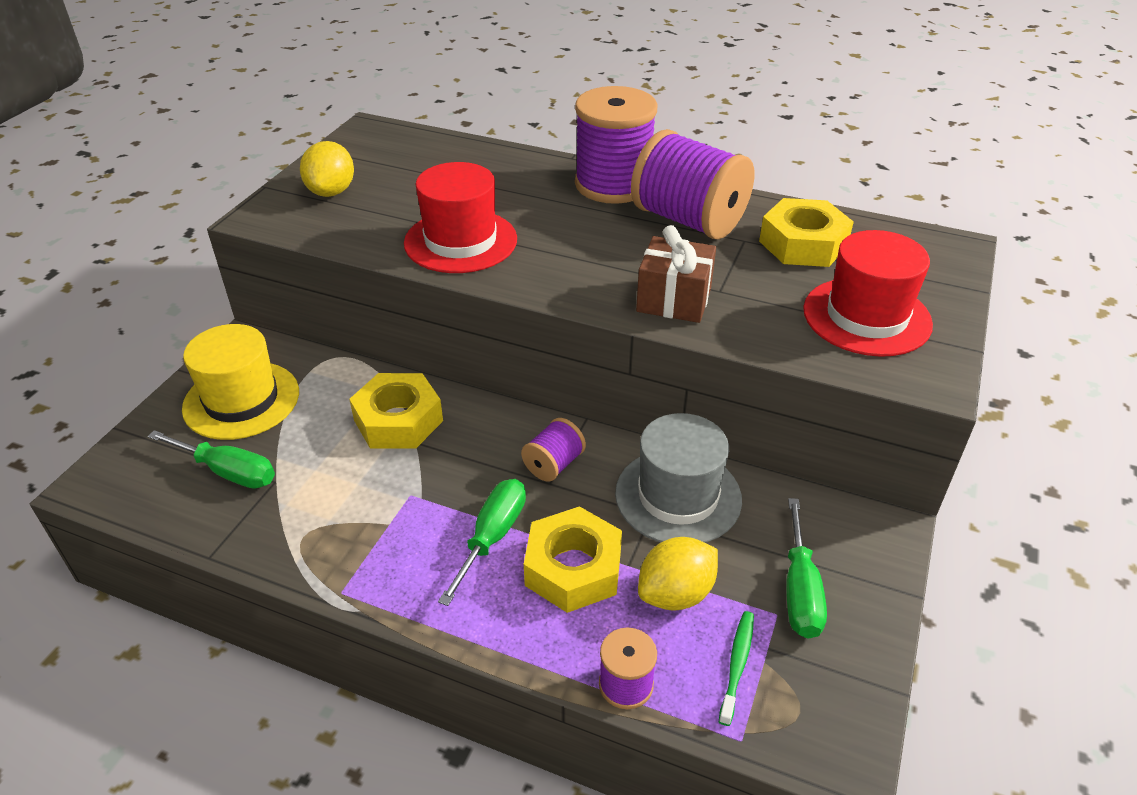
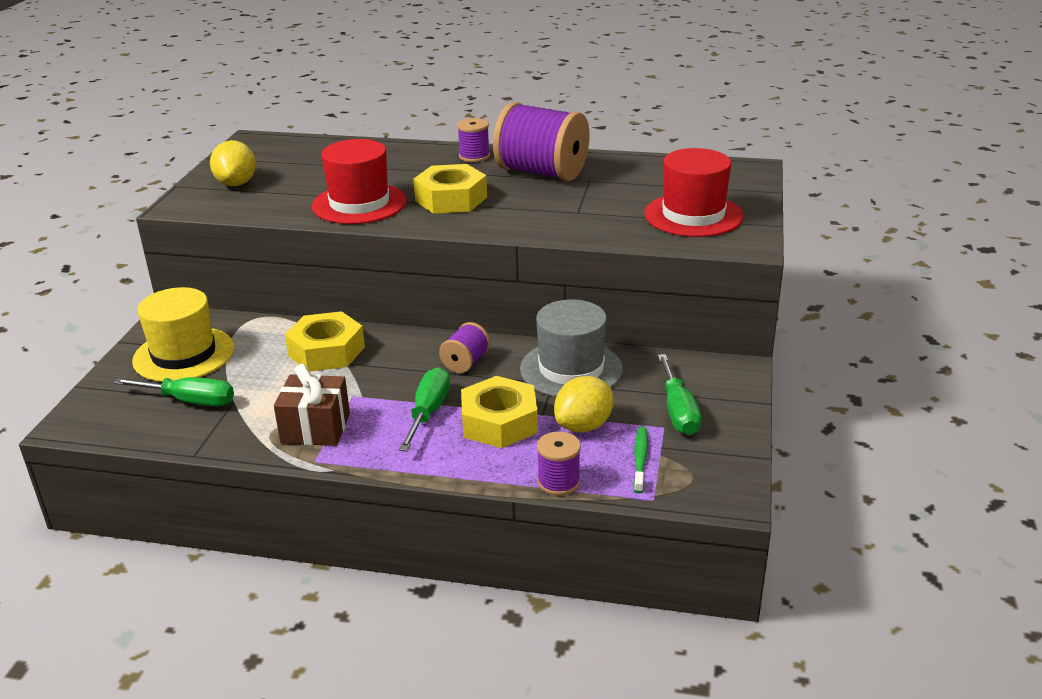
camera: 10 degrees left, 10 degrees down
purple spool [575,86,657,204] -> purple spool [457,118,490,162], size x0.48
brown gift [636,225,716,323] -> brown gift moved to [274,364,350,446]
yellow nut [759,198,854,267] -> yellow nut moved to [413,164,487,214]

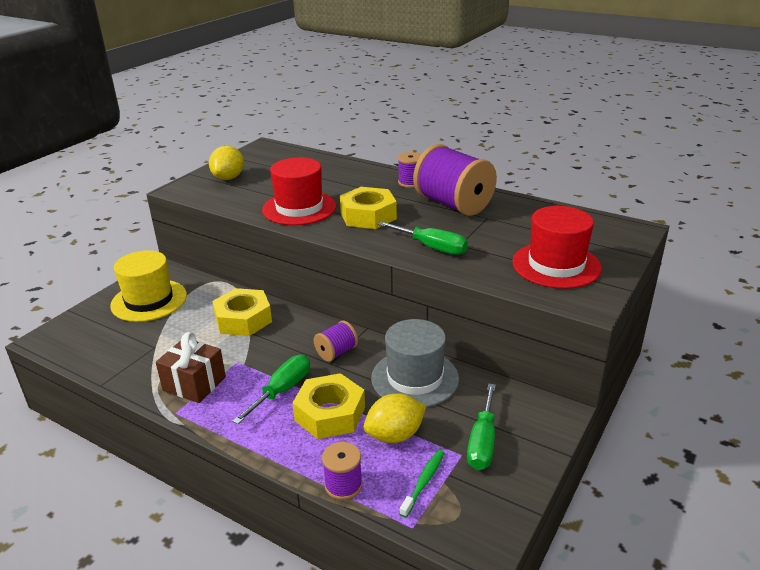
camera: 20 degrees right, 0 degrees up
green screwdriver [113,377,234,406] -> green screwdriver moved to [378,221,468,255]

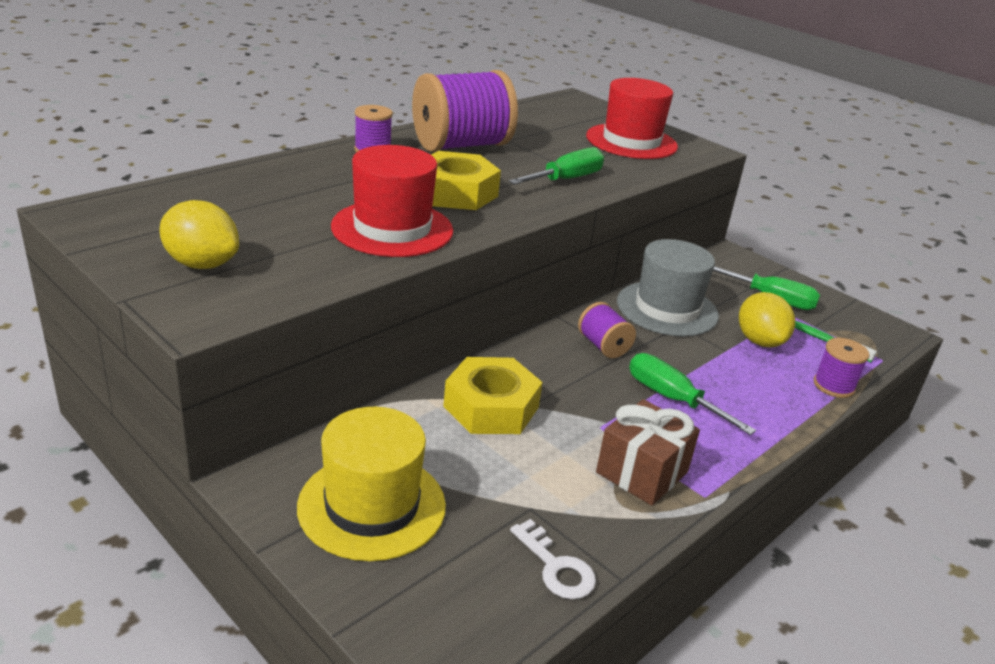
camera: 80 degrees left, 0 degrees up
yellow nut [293,373,365,439] -> none
none -> white key [510,519,596,599]

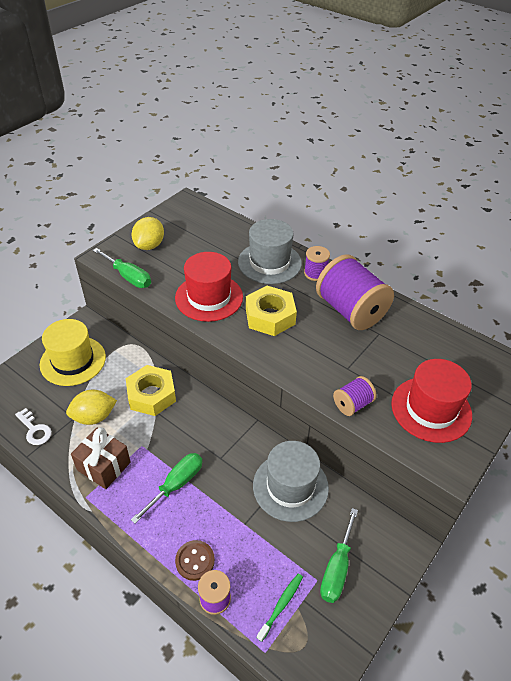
camera: 85 degrees right, 15 degrees up
green screwdriver [509,147,604,185] -> green screwdriver moved to [93,248,151,288]
white key [510,519,596,599] -> white key turned 90 degrees counterclockwise [15,408,52,445]
purple spool [578,302,636,358] -> purple spool moved to [333,376,377,416]
yellow lemon [739,292,795,347] -> yellow lemon moved to [66,390,117,425]
none -> brown button [175,540,215,581]
none -> grey hat [238,219,302,284]

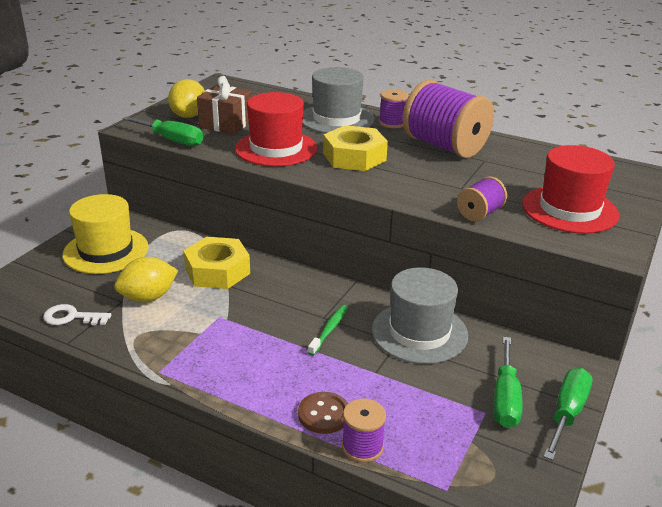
camera: 10 degrees left, 15 degrees down
white key [15,408,52,445] -> white key turned 150 degrees clockwise [43,304,111,325]
brown gift [71,427,131,489] -> brown gift moved to [197,76,252,134]
green screwdriver [131,453,203,524] -> green screwdriver moved to [543,368,593,460]
green toothbrush [257,573,303,642] -> green toothbrush moved to [308,305,348,356]

